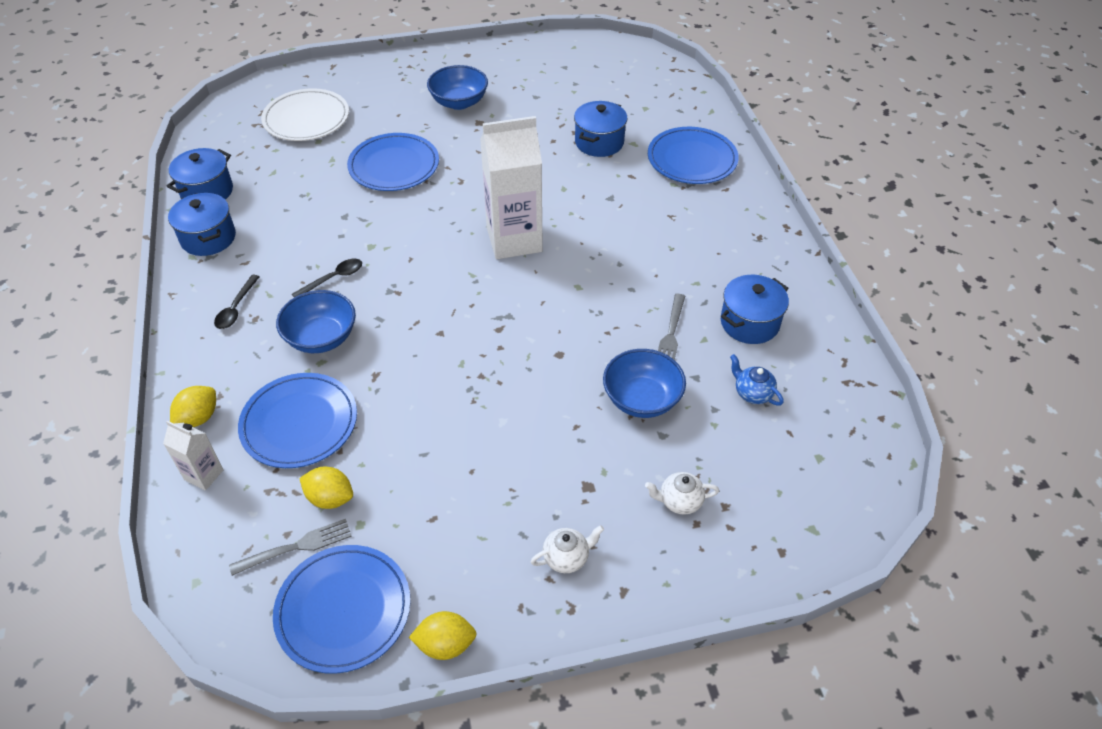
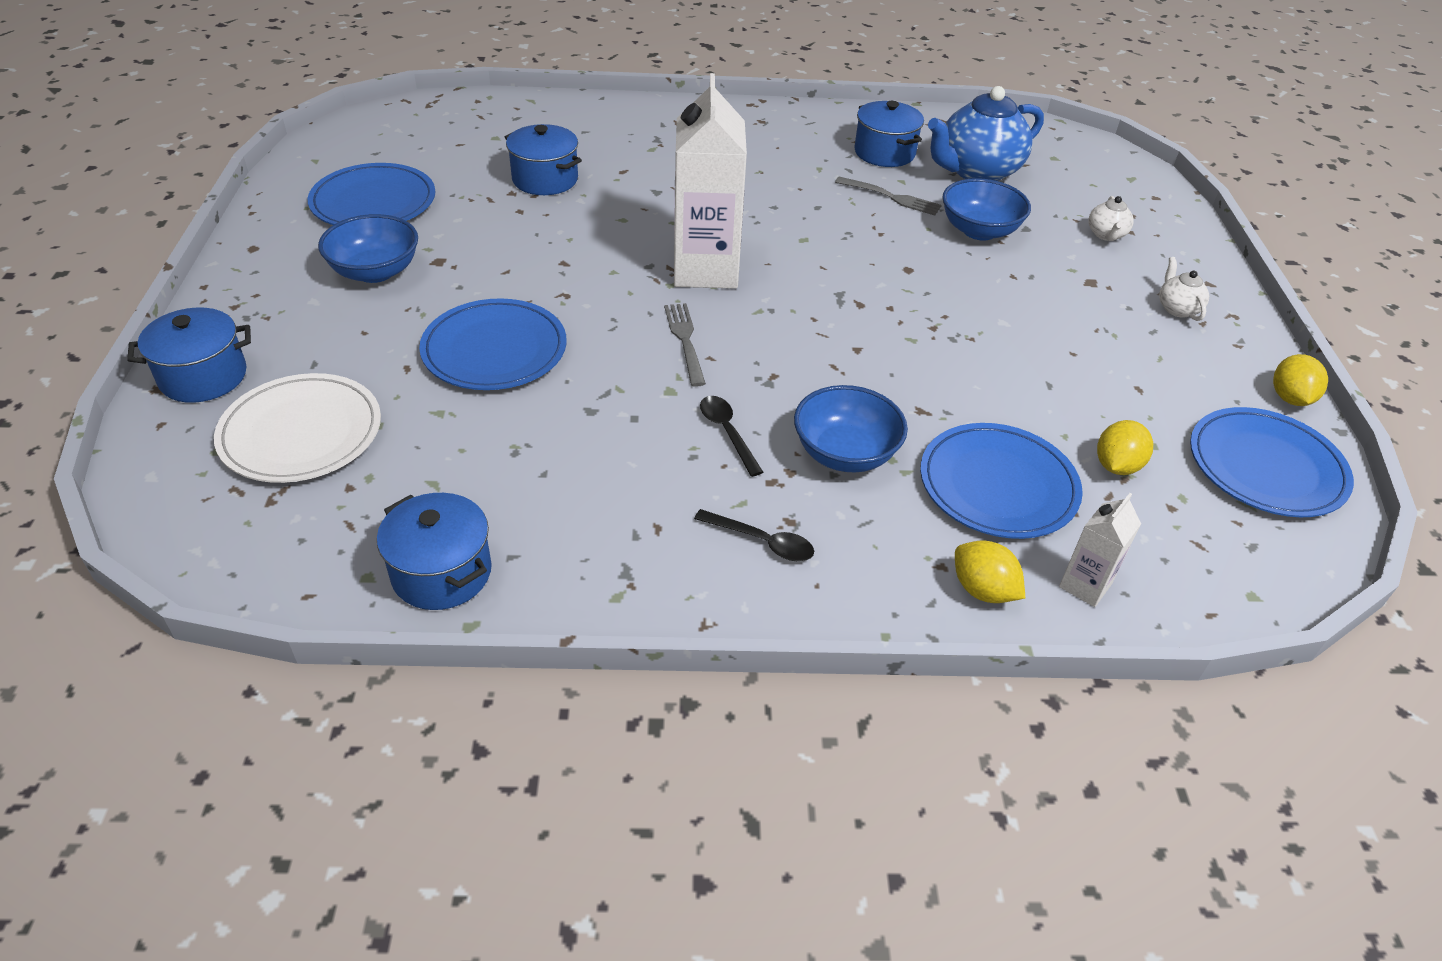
camera: 80 degrees left, 5 degrees down
blue pot [168,193,236,256] -> blue pot moved to [127,307,251,403]
grey fork [229,519,352,576] -> grey fork moved to [664,303,706,387]
blue plate [648,127,739,184] -> blue plate moved to [308,163,435,225]
blue teapot [730,354,784,405] -> blue teapot [928,86,1044,181], size x2.22

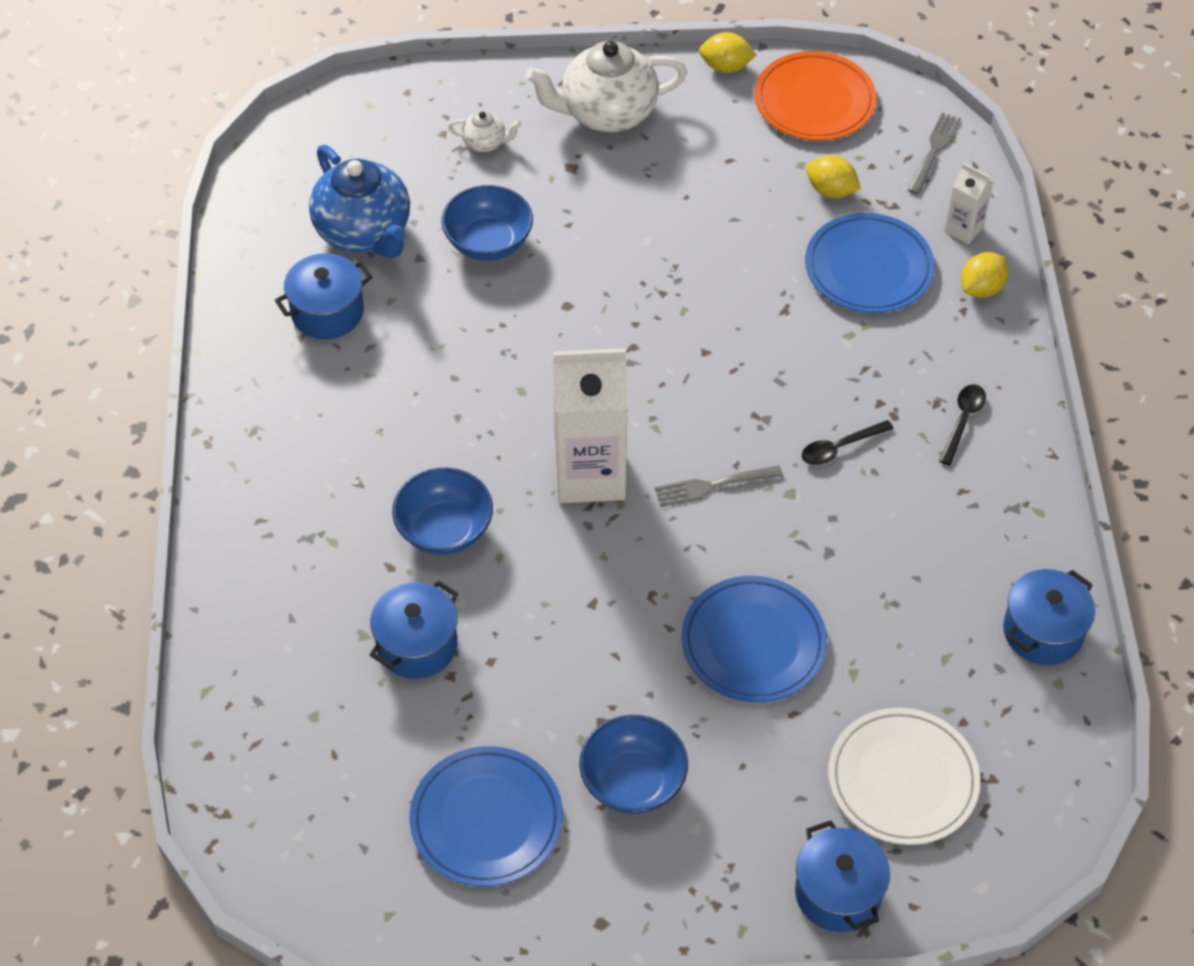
camera: 90 degrees left, 10 degrees up
blue bowl [794,385,908,472] -> blue bowl moved to [392,468,493,555]
grey fork [835,177,942,215] -> grey fork moved to [908,112,961,194]
white teapot [1159,257,1209,321] -> white teapot [525,41,687,132], size x2.22
blue plate [1190,407,1354,517] -> orange plate [754,51,877,140]

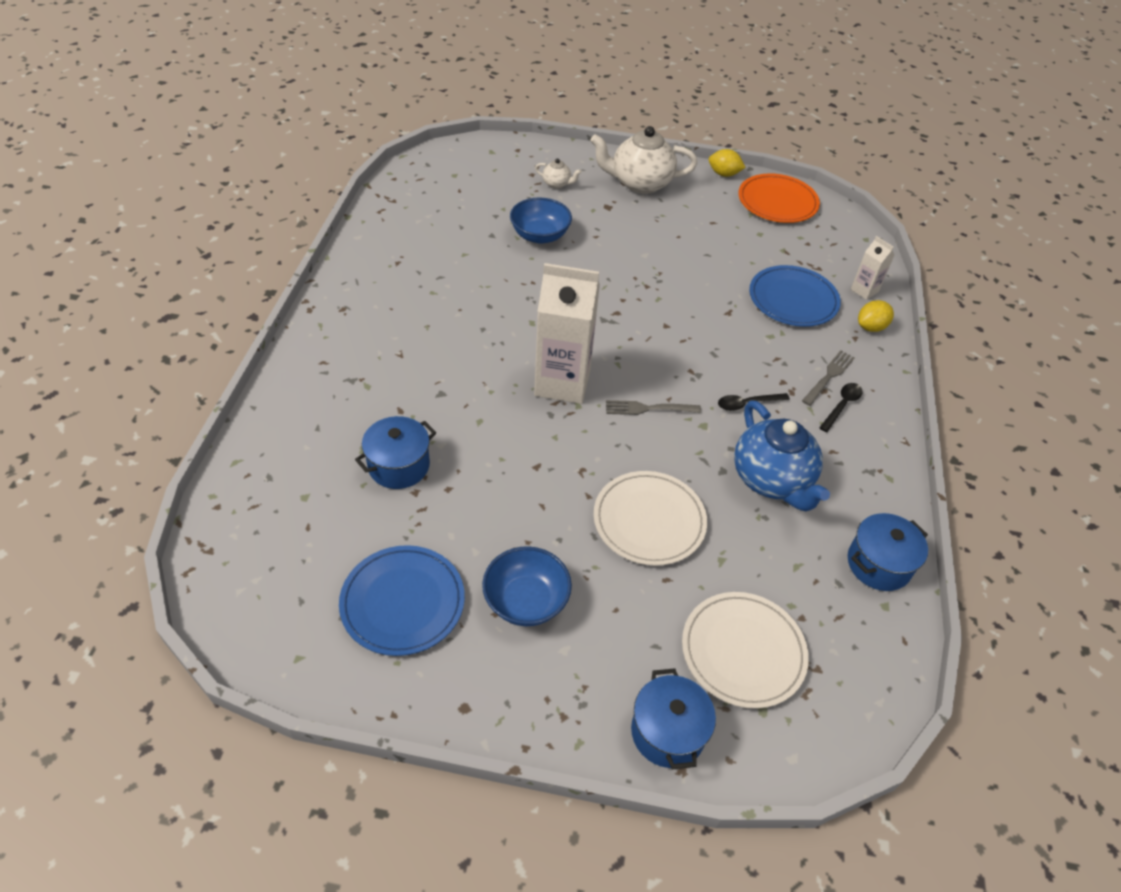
camera: 10 degrees right, 5 degrees down
blue pot [275,253,372,339] -> none
blue teapot [309,145,410,258] -> blue teapot moved to [734,400,830,511]
blue bowl [392,468,493,555] -> none
blue plate [681,576,827,702] -> white plate [593,471,707,566]
yellow lemon [806,155,861,198] -> none
grey fork [908,112,961,194] -> grey fork moved to [802,350,855,406]

